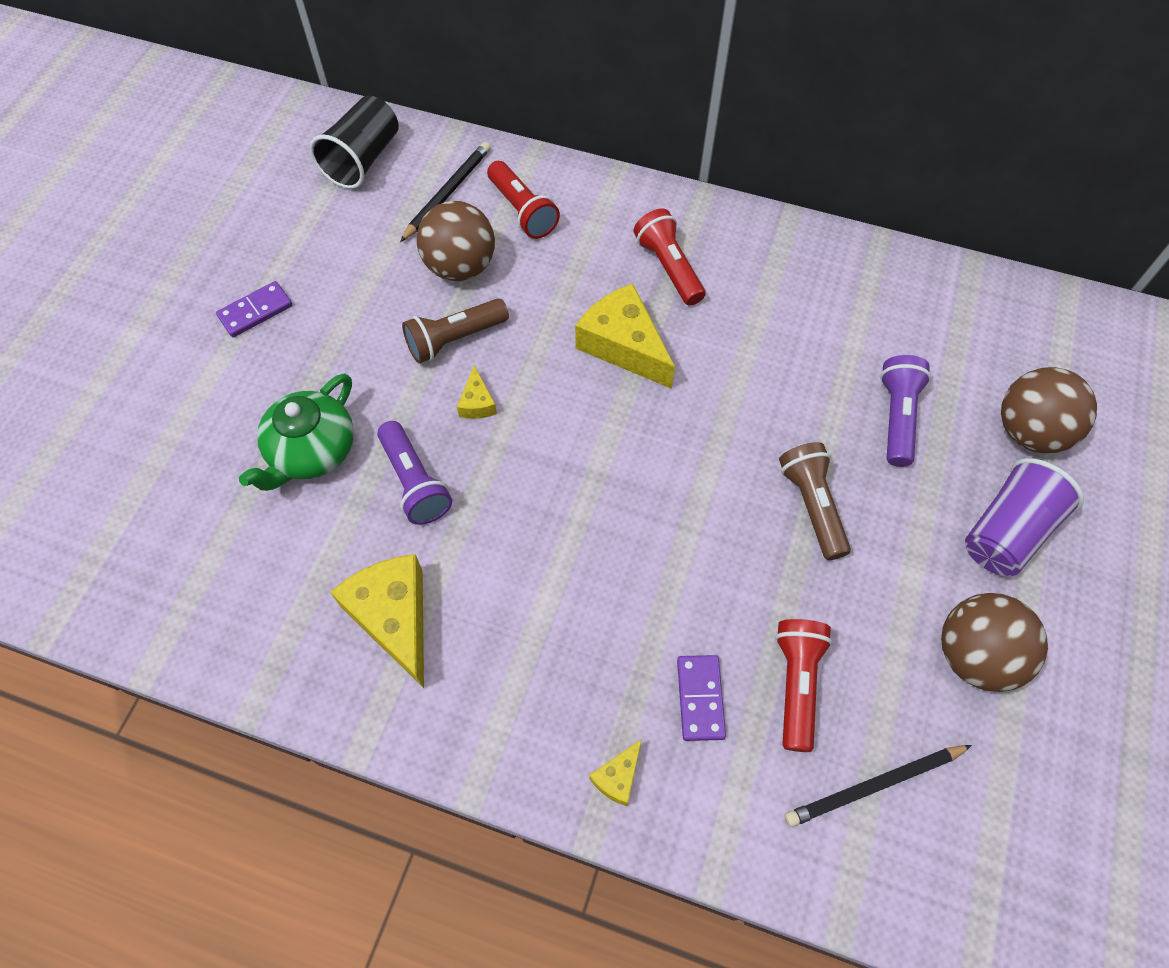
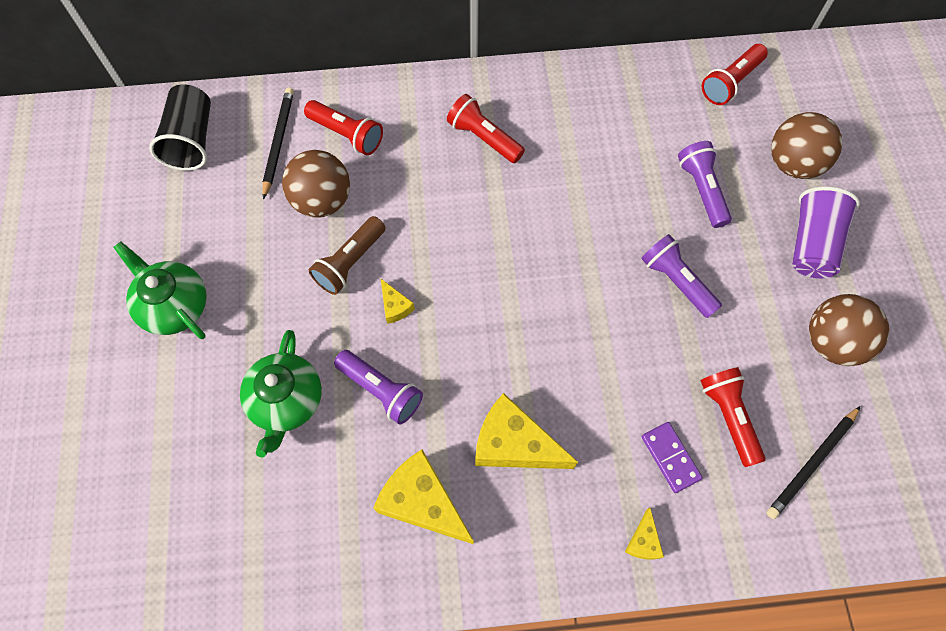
camera: 25 degrees left, 5 degrees up
purple domino [216,281,292,337] -> green teapot [114,241,207,339]
yellow cheese [575,284,675,389] -> yellow cheese moved to [475,393,578,469]
brown flashlight [779,442,851,560] -> purple flashlight [641,234,722,318]
none -> red flashlight [702,44,768,105]

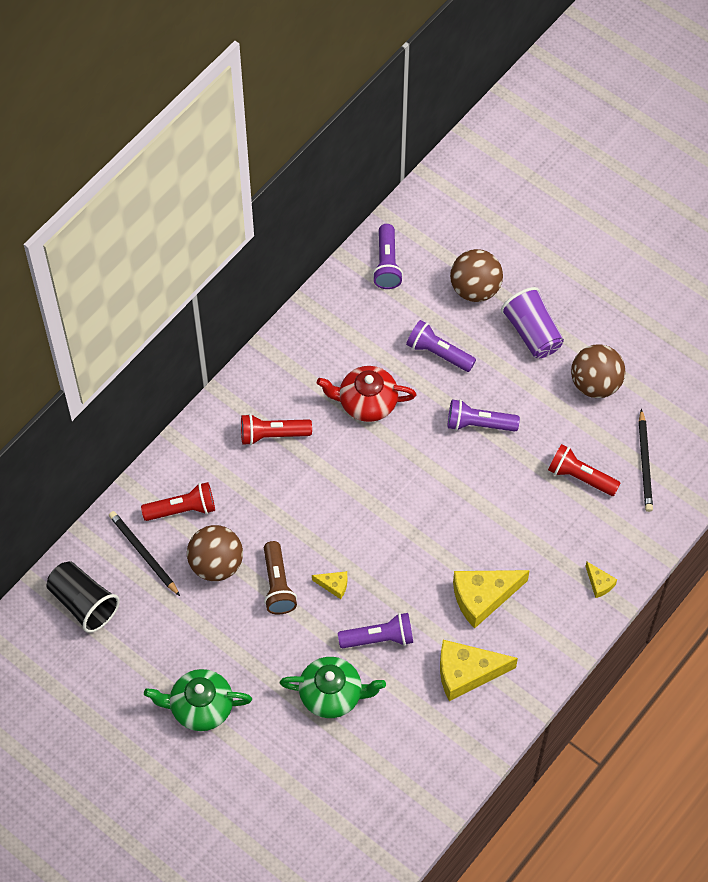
camera: 45 degrees left, 5 degrees down
green teapot [240,330,322,457] -> green teapot turned 45 degrees counterclockwise [280,657,386,718]
purple domino [642,422,703,493] -> none
red flashlight [702,44,768,105] -> purple flashlight [372,224,403,289]
none -> red teapot [317,366,416,422]

